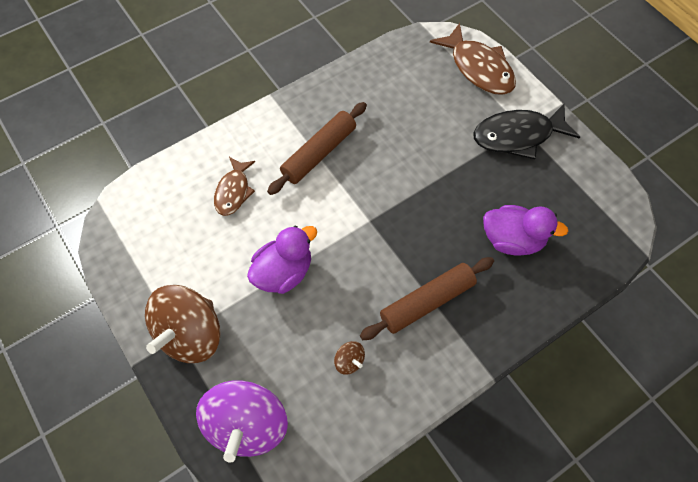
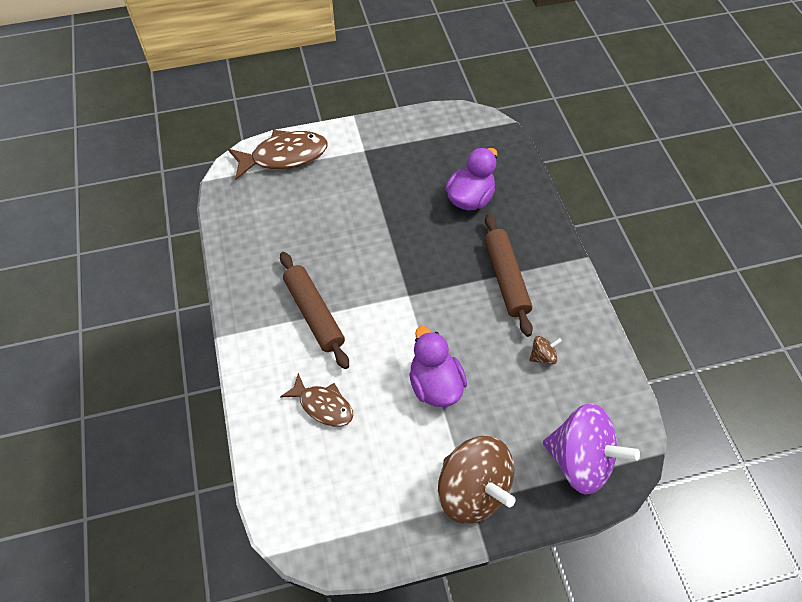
camera: 70 degrees left, 5 degrees down
black fish [473,104,580,159] -> none

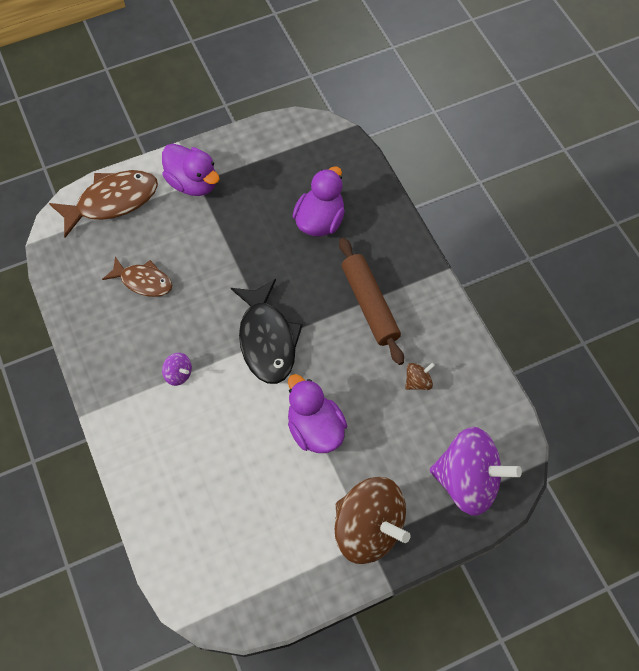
camera: 10 degrees left, 5 degrees up
brown rolling pin [280,252,349,369] -> purple spinning top [162,353,192,386]
brown fish [280,373,353,427] -> brown fish moved to [102,257,172,297]
none -> purple duck [162,143,219,196]
none -> black fish [231,279,303,384]

